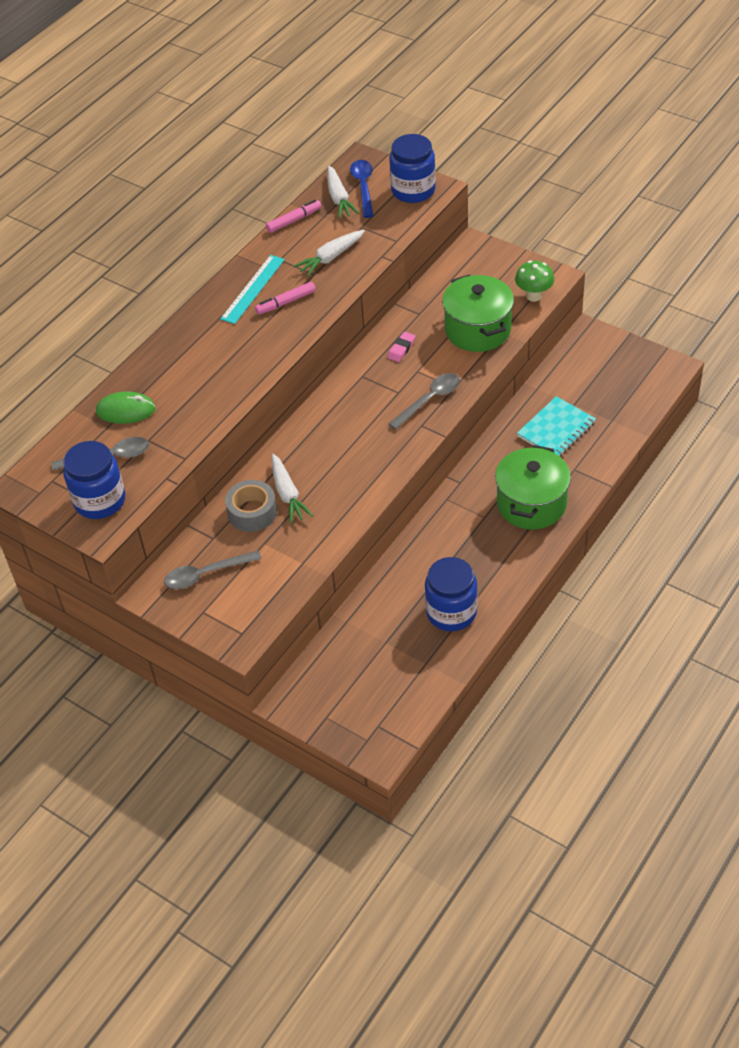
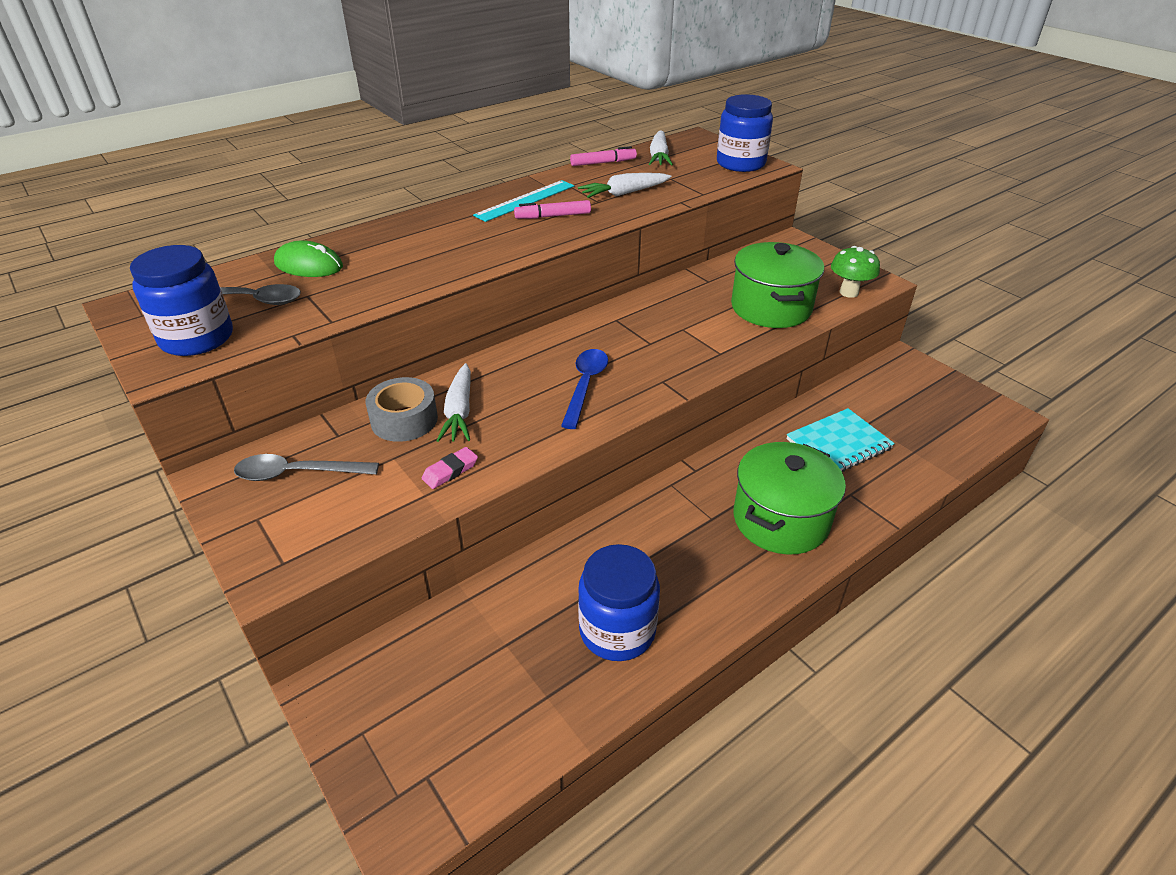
camera: 15 degrees right, 10 degrees down
blue spoon [350,160,374,218] -> blue spoon moved to [561,349,608,429]
pink eraser [388,332,415,362] -> pink eraser moved to [421,447,478,489]
grey spoon [389,373,460,430] -> none

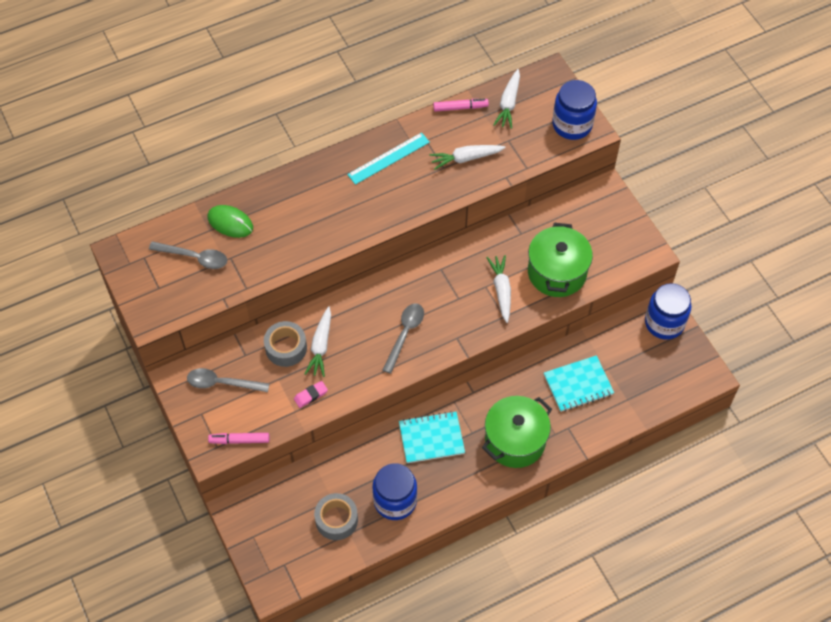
camera: 10 degrees right, 20 degrees up
blue jar [130,245,233,356] -> blue jar moved to [645,283,691,340]
pink marker [514,200,591,219] -> pink marker moved to [208,433,269,444]
blue spoon [561,349,608,429] -> grey spoon [382,303,424,374]
green mushroom [831,246,880,298] -> none
none -> grey tape [314,493,358,540]
none -> turquoise notebook [399,411,465,463]
none -> white carrot [487,255,511,323]

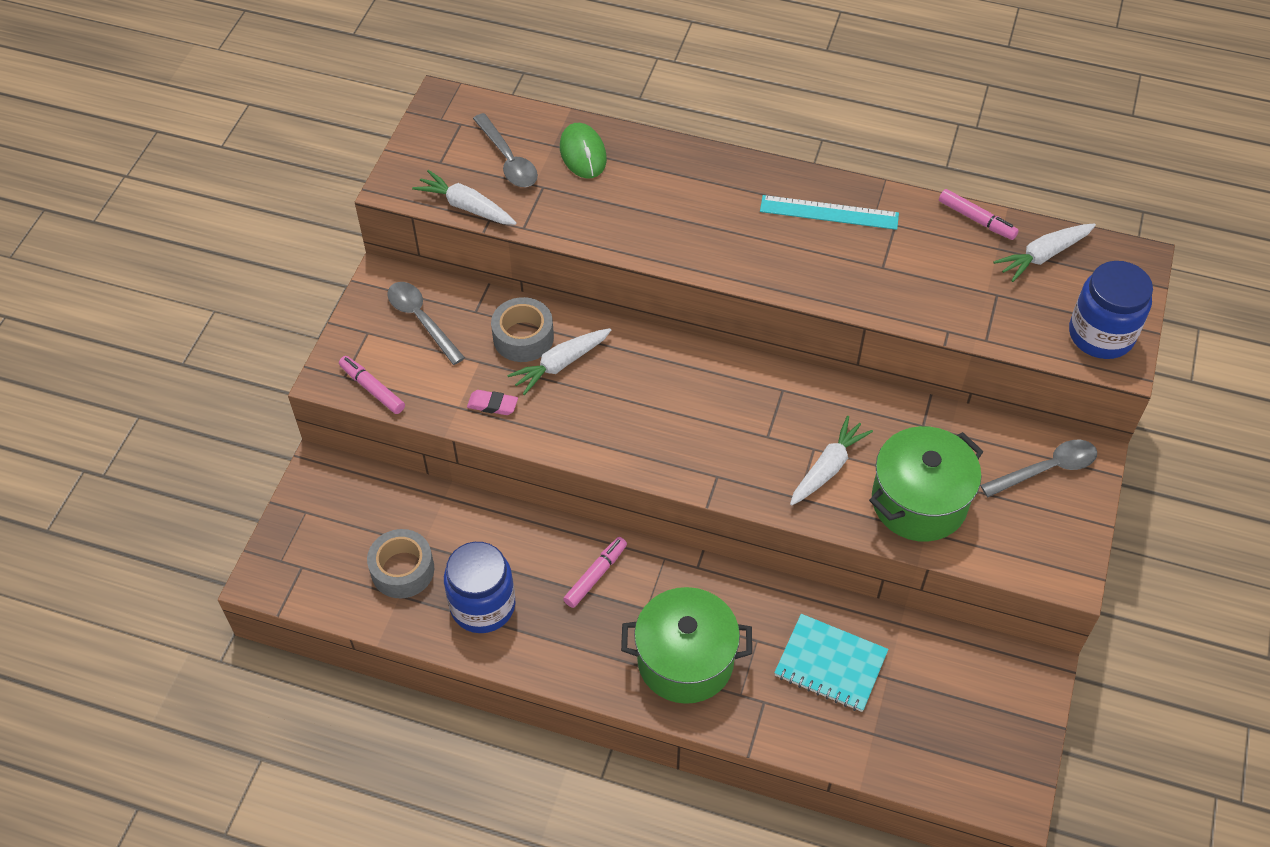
camera: 45 degrees right, 5 degrees down
grey spoon [382,303,424,374] -> grey spoon moved to [980,440,1097,497]
turquoise notebook [399,411,465,463] -> pink marker [563,537,627,608]
white carrot [429,145,506,170] -> white carrot moved to [412,170,517,225]
blue jar [645,283,691,340] -> none

